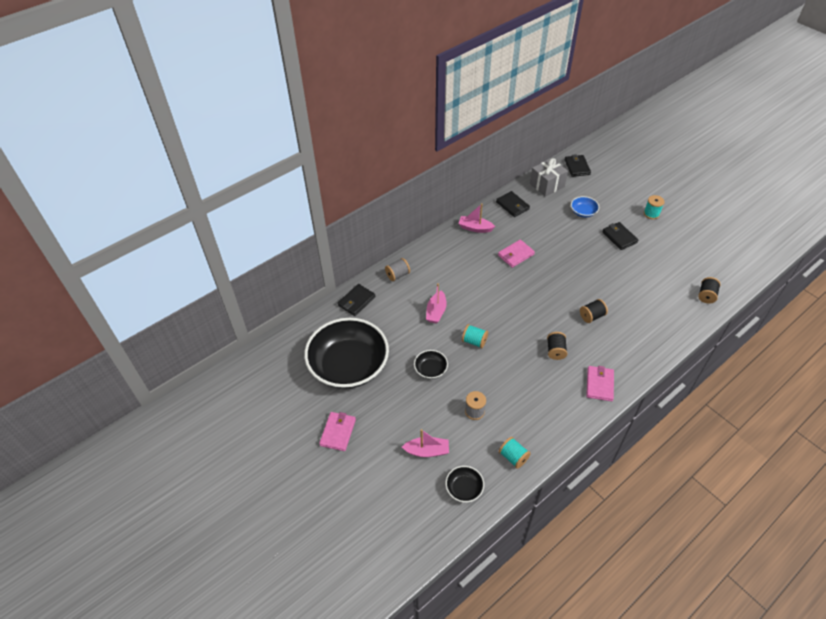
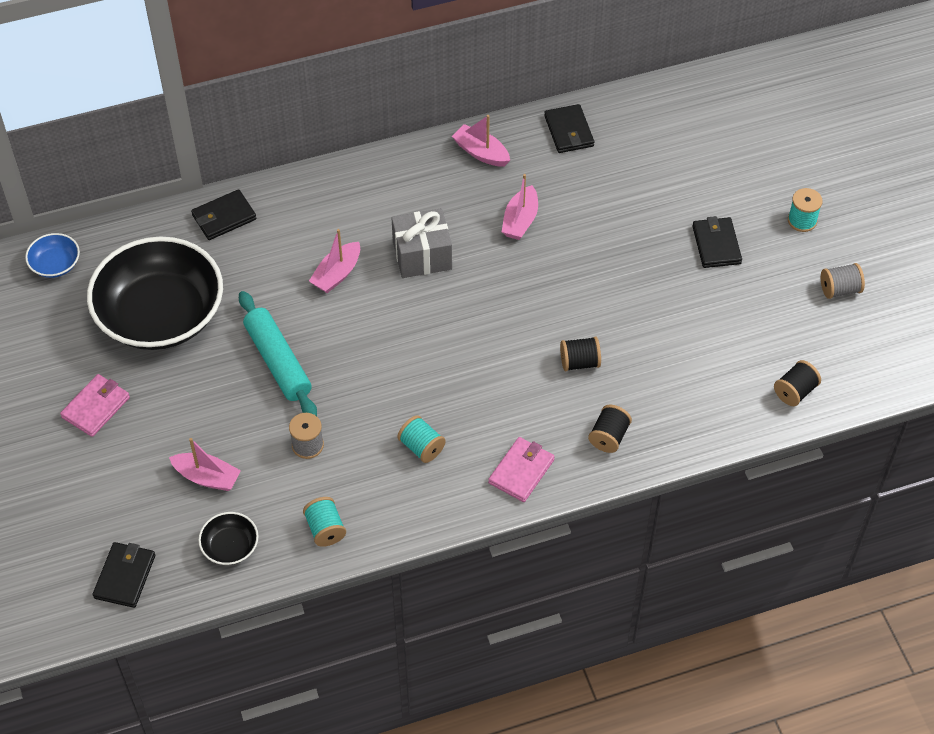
camera: 20 degrees right, 5 degrees up
grey spool [385,258,410,281] -> grey spool moved to [821,263,865,299]
black bowl [414,350,448,379] -> turquoise rolling pin [239,291,317,416]
turquoise spool [462,324,488,348] -> turquoise spool moved to [397,415,446,463]
pink wallet [498,239,535,268] -> pink boat [502,174,538,240]
grey gift [530,158,568,197] -> grey gift moved to [391,208,452,278]
black spool [547,332,567,360] -> black spool moved to [588,405,632,453]
black wallet [565,154,591,177] -> black wallet moved to [93,542,155,608]
blue bowl [571,196,599,217] -> blue bowl moved to [25,233,80,278]

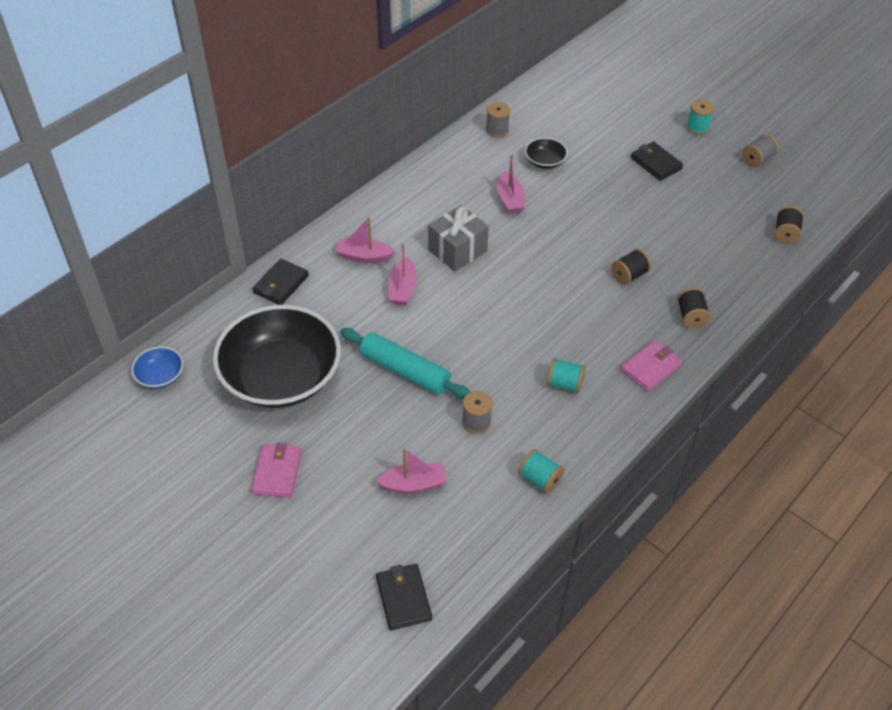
camera: 30 degrees left, 5 degrees down
black bowl [198,512,259,565] -> black bowl moved to [525,138,568,169]
pink boat [452,115,510,167] -> pink boat moved to [336,217,396,263]
pink wallet [488,437,555,502] -> pink wallet turned 45 degrees clockwise [621,340,682,392]
black wallet [544,104,594,153] -> grey spool [486,102,510,138]

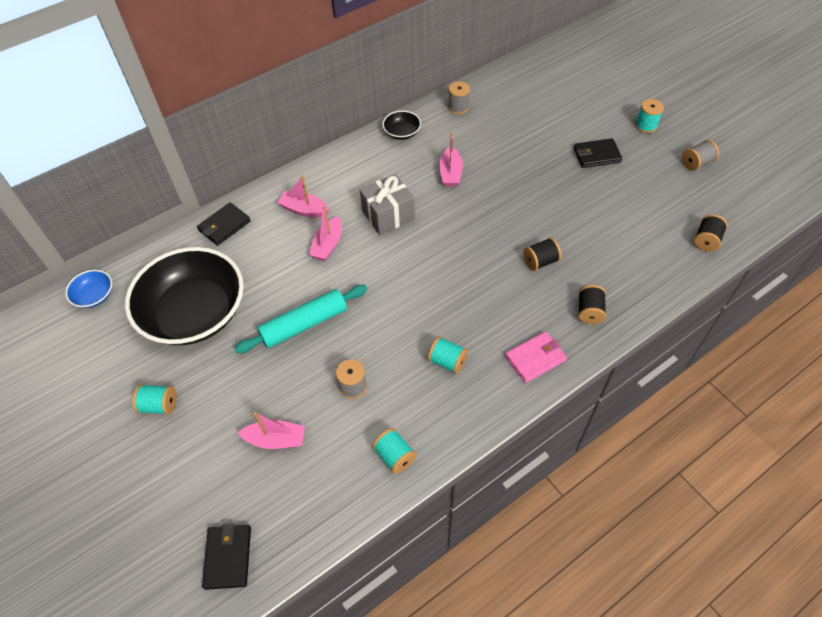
camera: 15 degrees right, 5 degrees up
pink wallet [251,442,302,498] -> turquoise spool [132,384,176,415]
turquoise rolling pin [340,328,470,399] -> turquoise rolling pin turned 75 degrees counterclockwise [234,285,367,353]
black bowl [525,138,568,169] -> black bowl moved to [382,110,421,140]
black wallet [631,142,683,181] -> black wallet turned 75 degrees counterclockwise [573,138,622,168]

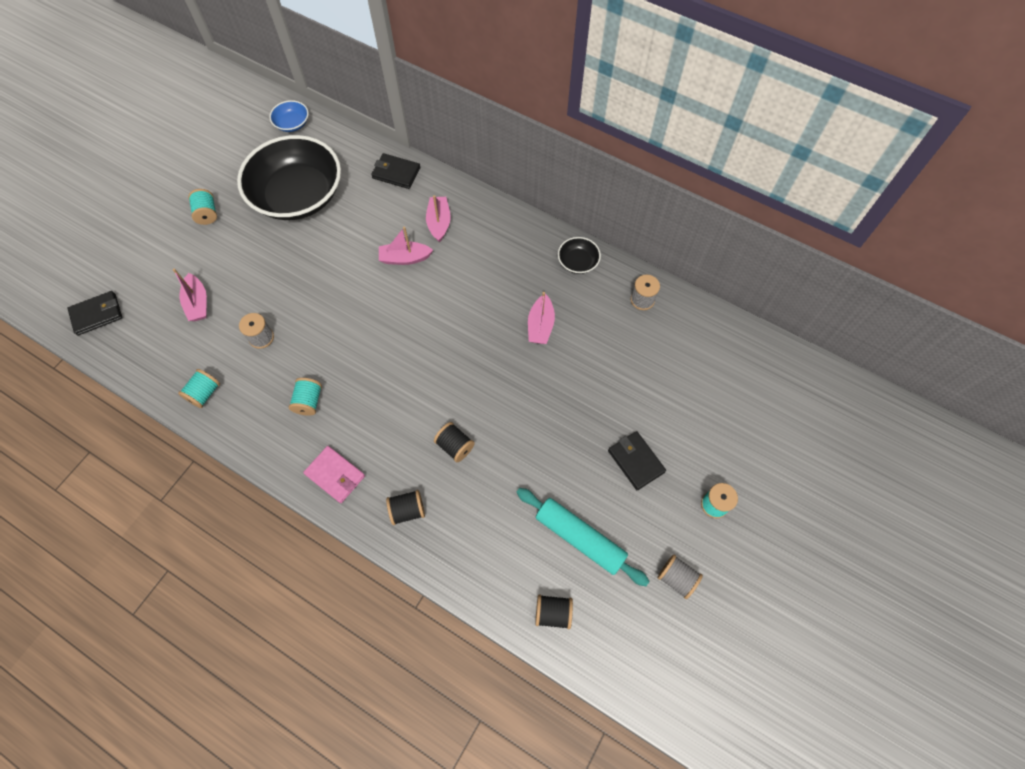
camera: 65 degrees right, 10 degrees up
turquoise rolling pin [234,285,367,353] -> turquoise rolling pin moved to [516,488,650,586]
grey gift [360,174,415,235] -> none
pink boat [439,132,463,187] -> pink boat turned 60 degrees counterclockwise [528,292,555,344]

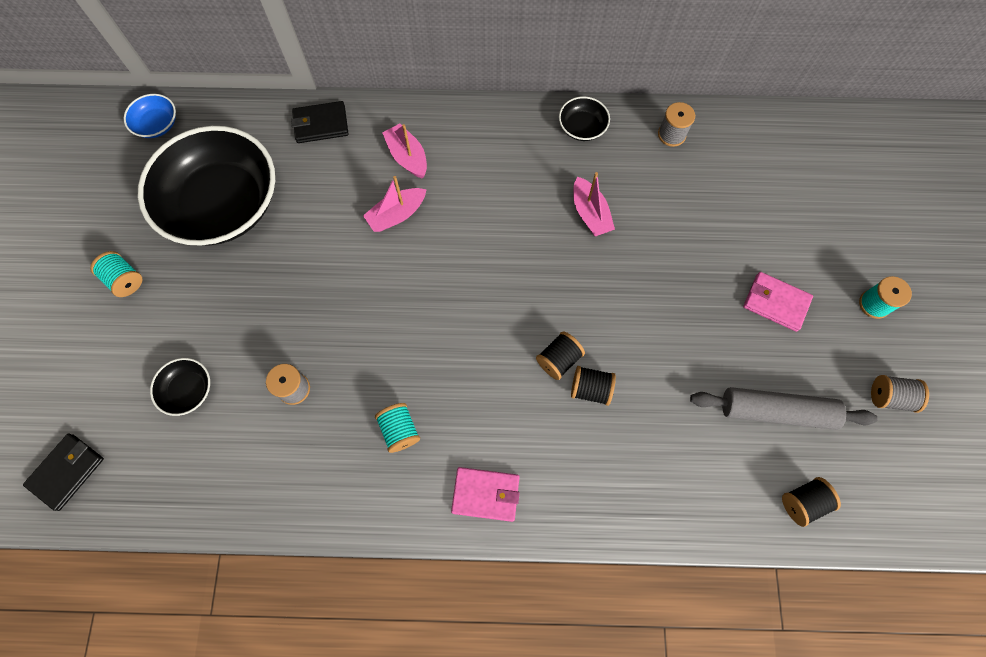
camera: 30 degrees left, 5 degrees up
pink boat [173,269,207,321] -> black bowl [150,358,210,416]
turquoise spool [178,369,220,408] -> none
black spool [386,490,425,525] -> black spool moved to [536,331,585,380]
turquoise rolling pin [516,488,650,586] -> grey rolling pin [690,387,878,430]
black wallet [608,431,666,490] -> pink wallet [743,272,813,332]

